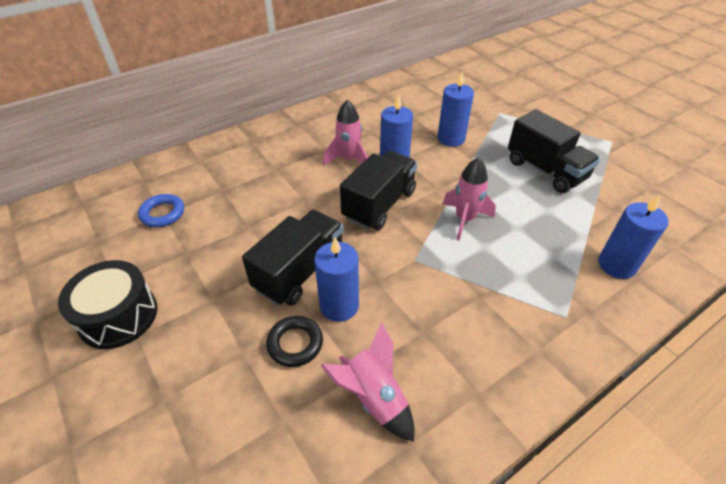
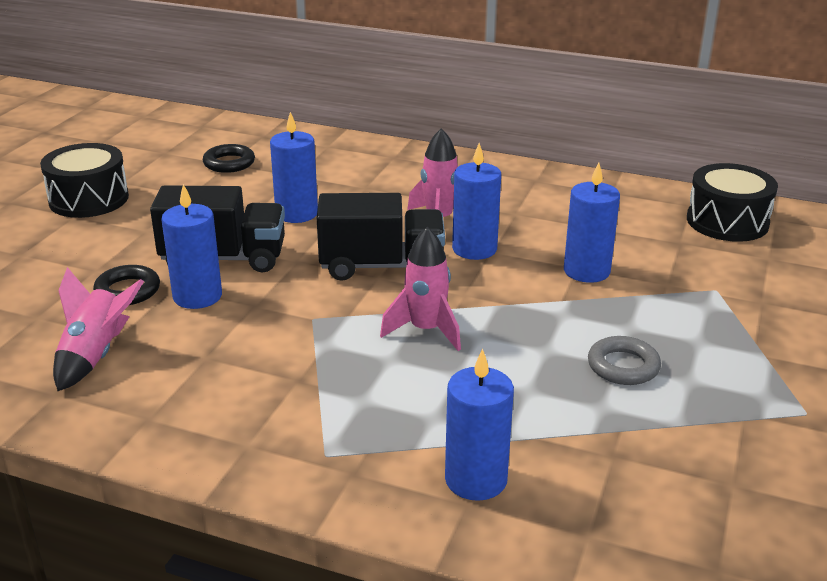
camera: 55 degrees right, 15 degrees down
blue ring [138,194,184,227] -> black ring [203,144,255,173]
black truck [508,109,600,193] -> grey ring [588,336,661,385]
none -> blue candle [270,112,318,223]
none -> black drum [687,163,778,242]

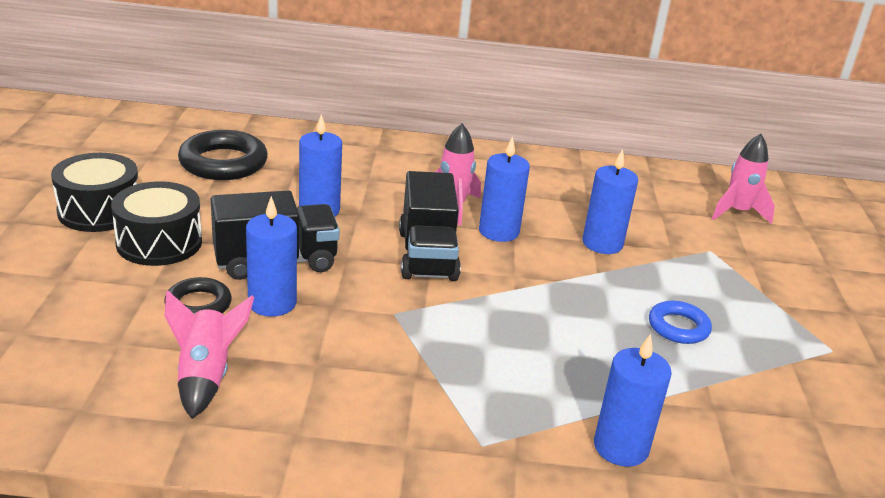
camera: 20 degrees left, 0 degrees up
black ring [203,144,255,173] -> black ring [178,130,268,180], size x1.71
black truck [317,193,445,281] -> black truck turned 105 degrees clockwise [399,171,461,281]
pink rocket [380,227,461,351] -> pink rocket moved to [712,134,775,224]
grey ring [588,336,661,385] -> blue ring [649,301,712,344]
black drum [687,163,778,242] -> black drum moved to [111,181,202,266]

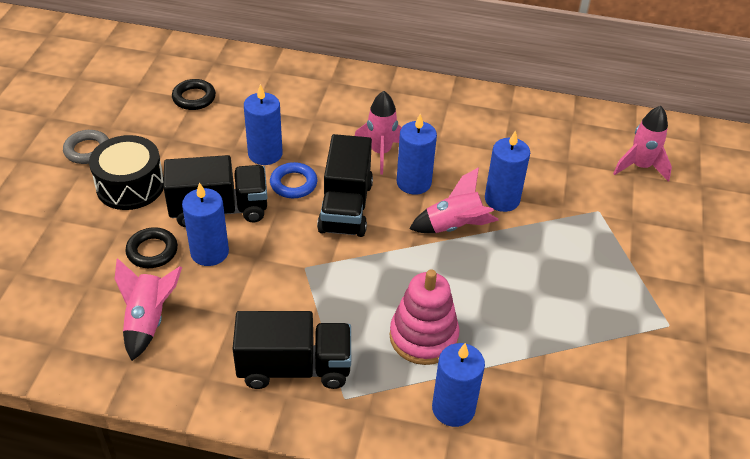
camera: 10 degrees right, 15 degrees up
black drum [51,153,138,232] -> grey ring [63,130,109,164]
black ring [178,130,268,180] -> black ring [172,79,216,110], size x0.59
blue ring [649,301,712,344] -> blue ring moved to [270,162,317,198]
none -> black truck [232,311,351,389]
none -> pink stacking toy [390,270,460,365]
none -> pink rocket [409,167,499,233]

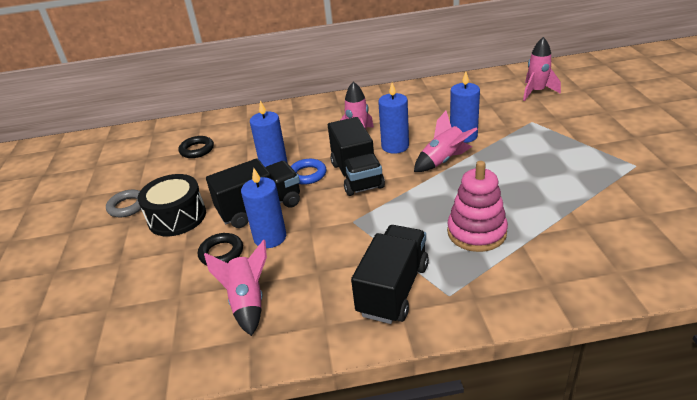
camera: 15 degrees left, 10 degrees down
black truck [232,311,351,389] -> black truck turned 45 degrees counterclockwise [351,225,429,324]
blue candle [432,343,485,427] -> none

